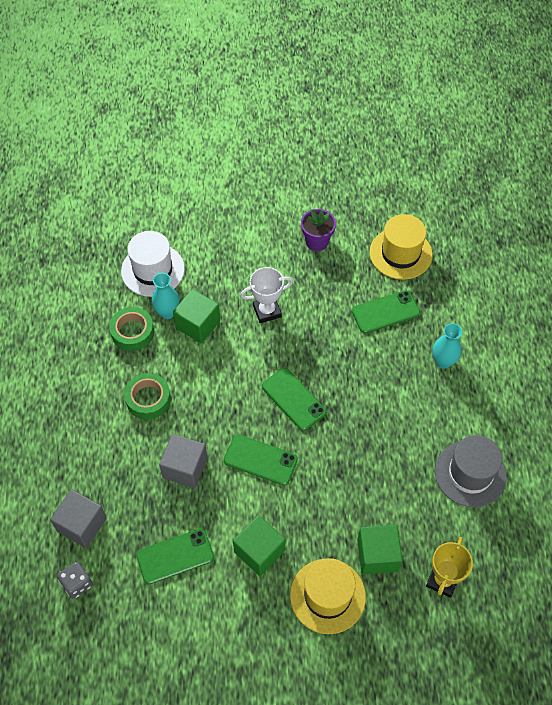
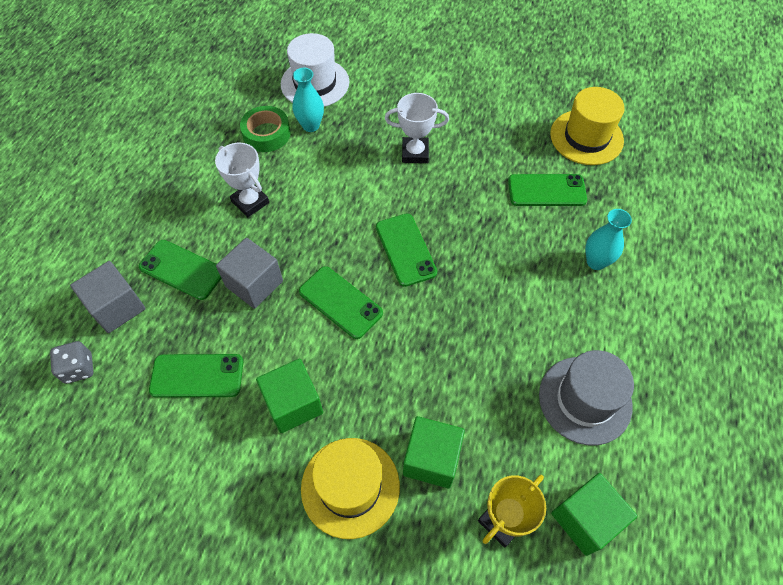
camera: 20 degrees right, 0 degrees up
green tape [124,373,171,420] -> white trophy [215,143,269,217]
green cube [173,289,220,343] -> green cube moved to [551,473,638,556]
purple flower pot [301,209,336,251] -> none
none -> green phone [139,240,222,300]

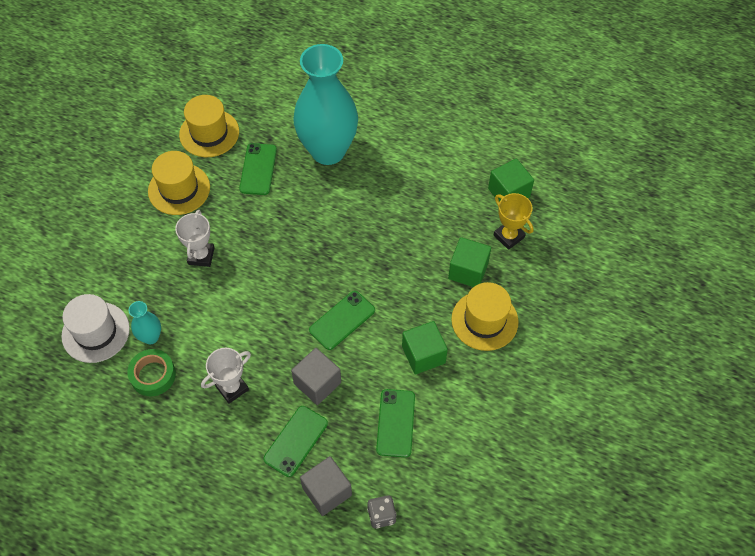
camera: 85 degrees left, 0 degrees up
green phone [376,214,437,287] -> none
grey hat [539,350,634,445] -> none
turquoise vase [585,209,632,270] -> turquoise vase [293,44,358,165], size x2.43
none -> yellow hat [148,151,210,215]

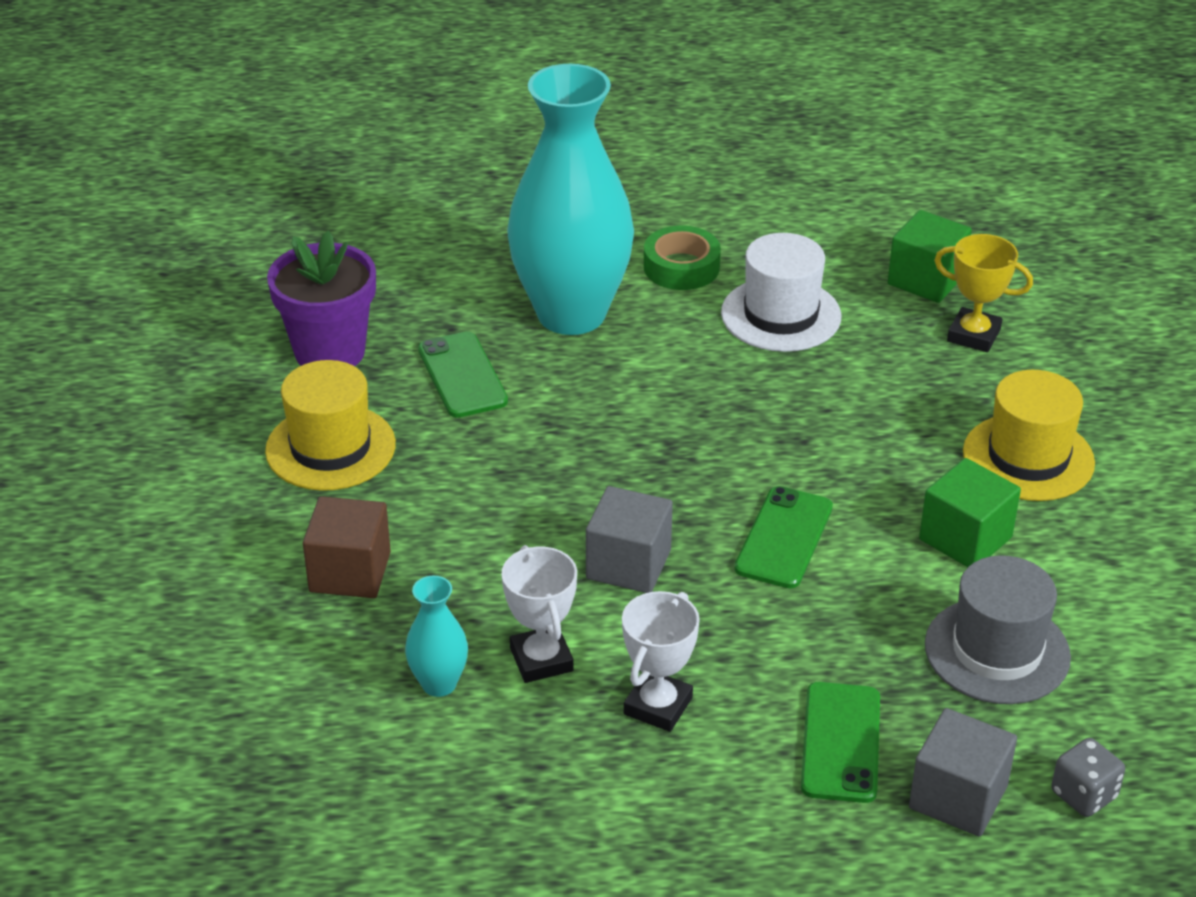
camera: 25 degrees left, 20 degrees down
white hat [61,294,130,363] -> white hat moved to [721,233,841,352]
green tape [127,349,176,396] -> green tape moved to [644,225,721,290]
white trophy [175,210,215,267] -> white trophy moved to [501,545,577,683]
yellow hat [179,95,239,157] -> purple flower pot [267,230,376,366]
grey cube [291,348,341,405] -> grey cube moved to [586,486,673,593]
green phone [376,389,415,457] -> grey hat [925,555,1071,704]
green cube [448,237,491,287] -> none
none -> brown cube [303,496,391,598]

